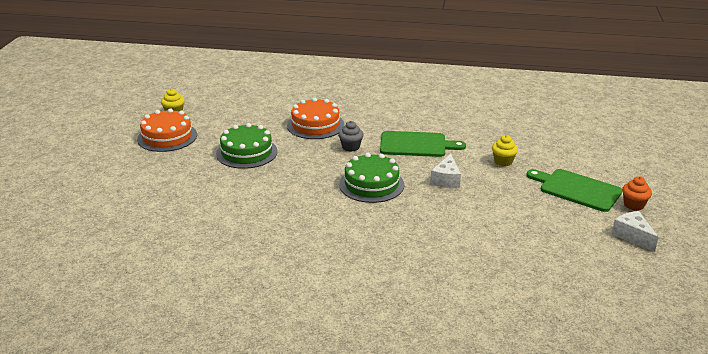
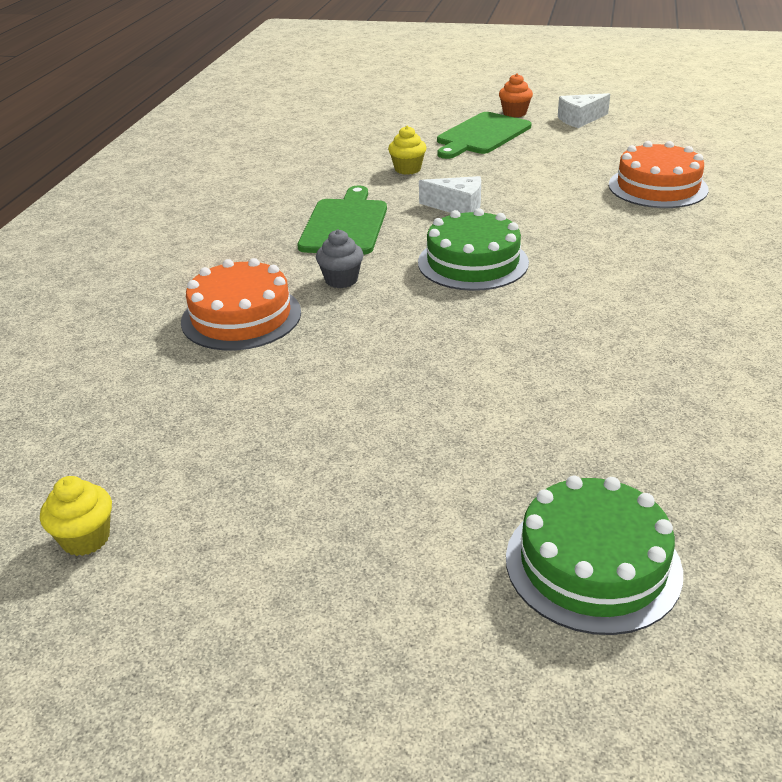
camera: 85 degrees left, 5 degrees up
orange cake [137,108,197,152] -> orange cake moved to [609,141,709,208]
green cake [216,123,278,169] -> green cake moved to [506,475,683,635]

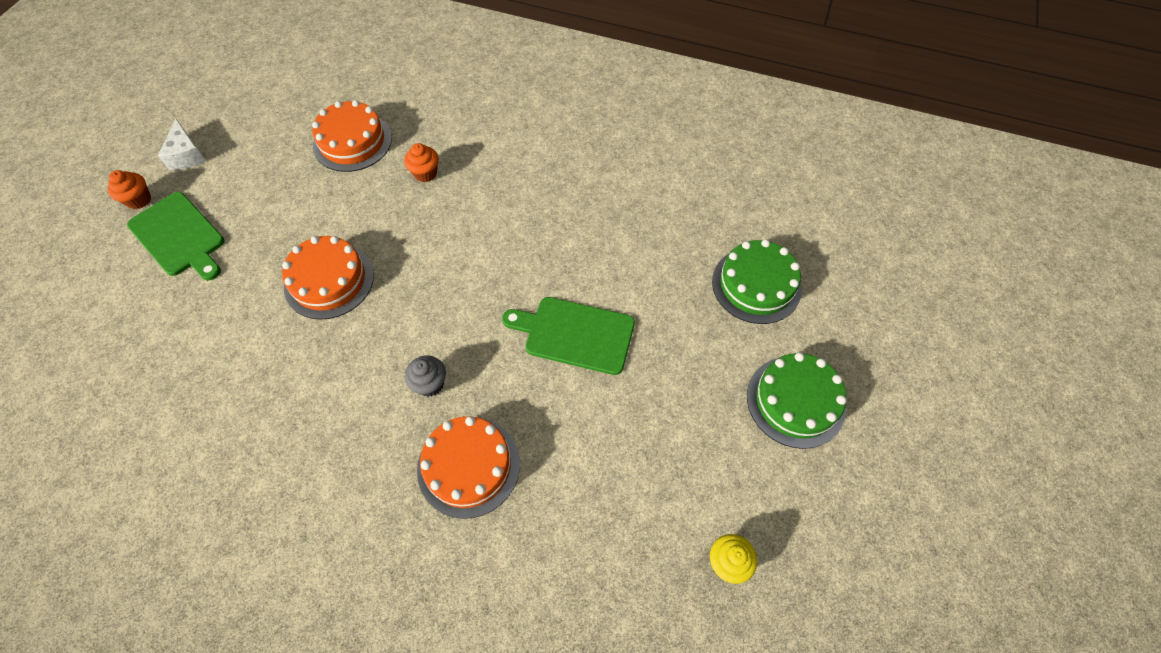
camera: 85 degrees left, 25 degrees up
green cutting board [297,186,387,255] -> green cutting board moved to [502,297,635,375]
yellow cupcake [388,126,427,175] -> none
green cake [418,208,529,291] -> green cake moved to [747,353,847,449]
white cheese [419,176,481,213] -> orange cake [282,236,374,320]
none -> orange cupcake [404,143,439,182]

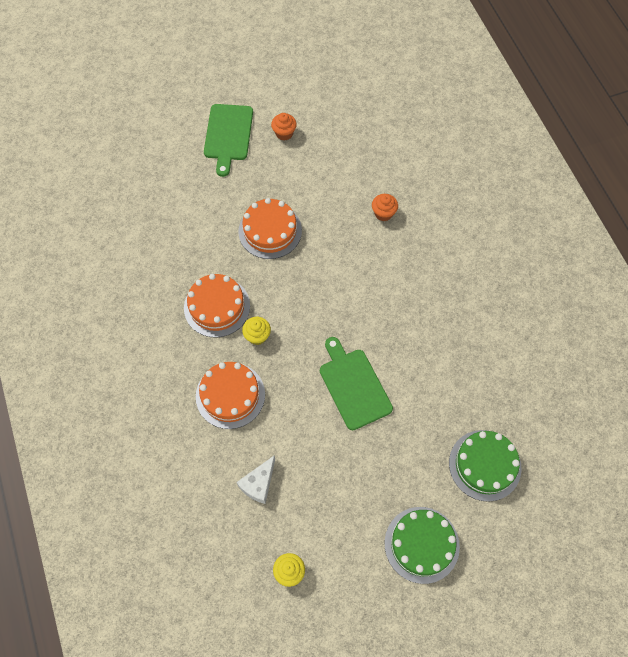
camera: 50 degrees right, 5 degrees up
orange cupcake [107,170,151,209] -> orange cupcake moved to [271,113,297,141]
white cheese [158,119,206,170] -> white cheese moved to [236,455,275,504]
orange cake [312,100,392,172] -> orange cake moved to [184,274,250,338]
grey cupcake [405,356,446,397] -> yellow cupcake [242,317,271,345]

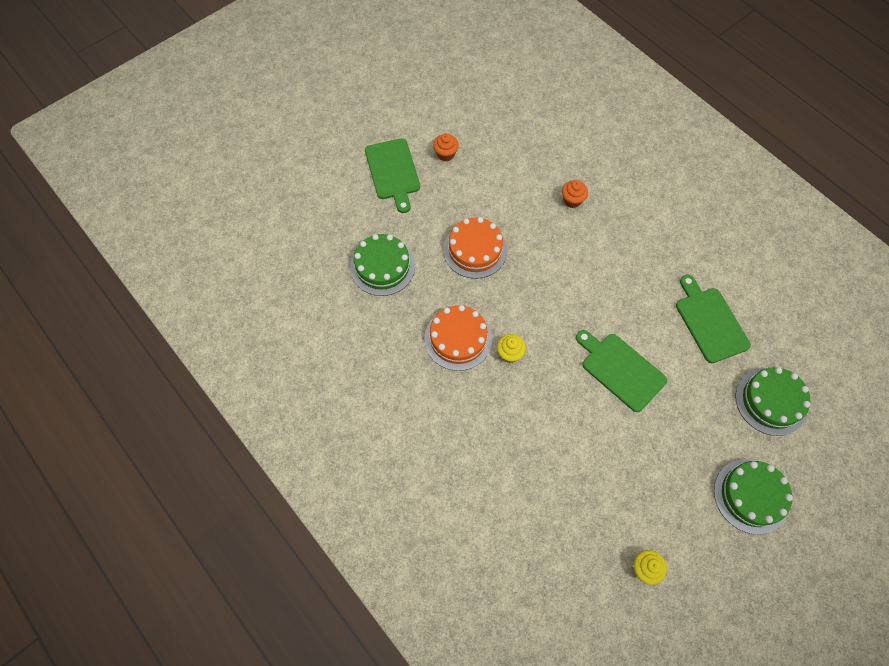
camera: 20 degrees left, 0 degrees up
orange cake [196,362,265,429] -> none
white cheese [236,455,275,504] -> none
none -> green cake [350,234,415,296]
none -> green cutting board [676,275,751,363]

